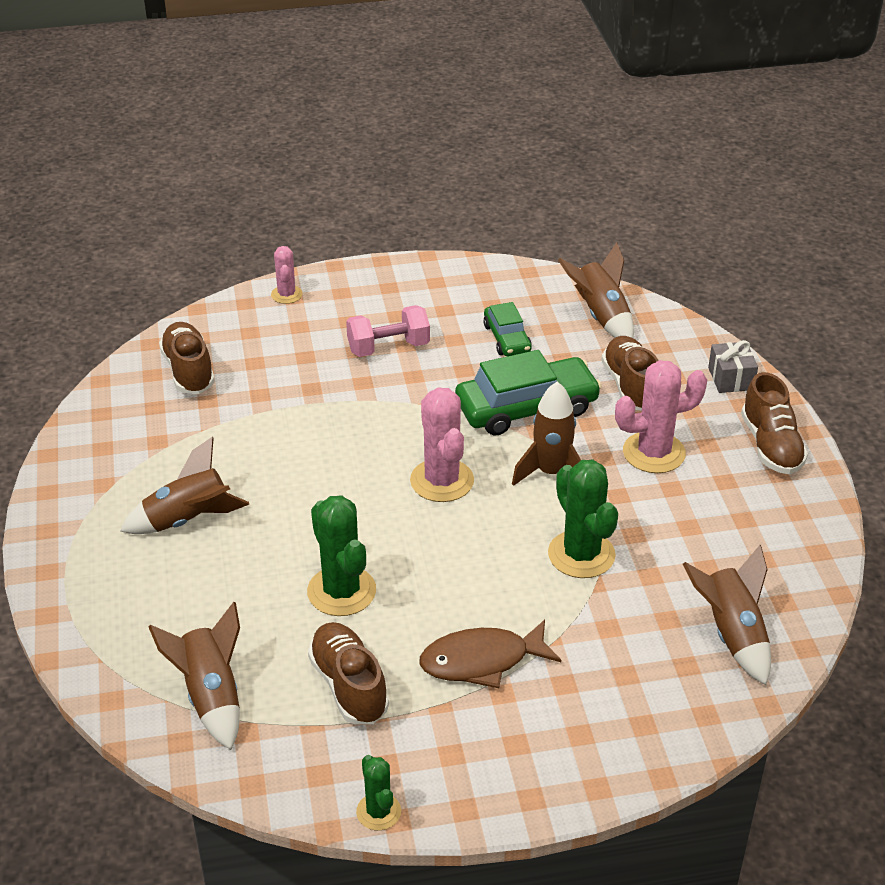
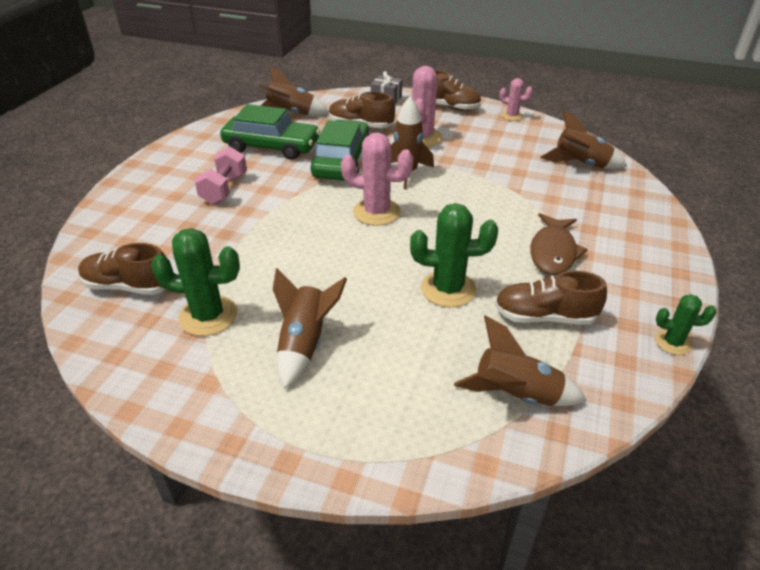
camera: 60 degrees left, 0 degrees up
pink cactus [271,246,303,304] -> pink cactus moved to [499,78,533,121]
green car [483,302,532,356] -> green car [220,104,320,160], size x1.80
green cactus [548,460,618,578] -> green cactus moved to [151,228,240,336]

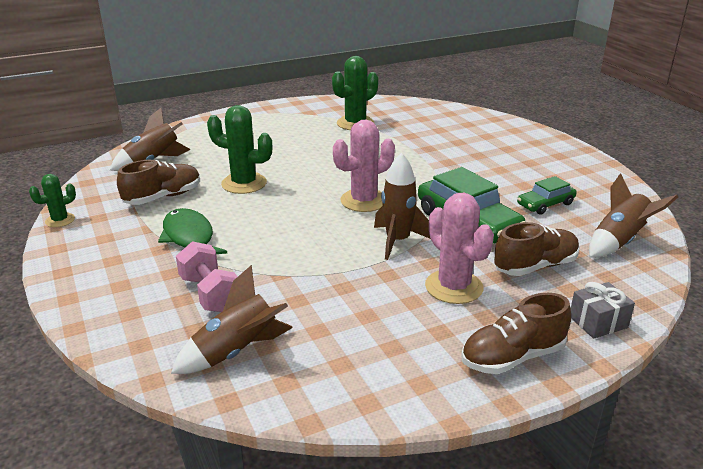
camera: 135 degrees right, 10 degrees down
brown shoe [78,243,167,295] -> none
pink dumbbell [194,147,247,204] -> pink dumbbell moved to [176,241,238,312]
green car [220,104,320,160] -> green car [517,176,577,215], size x0.56
brown rocket [273,268,347,389] -> none
green cactus [410,203,498,307] -> green cactus turned 60 degrees clockwise [207,105,272,194]
pink cactus [499,78,533,121] -> none
brown fish [530,213,588,275] -> green fish [158,208,227,254]

